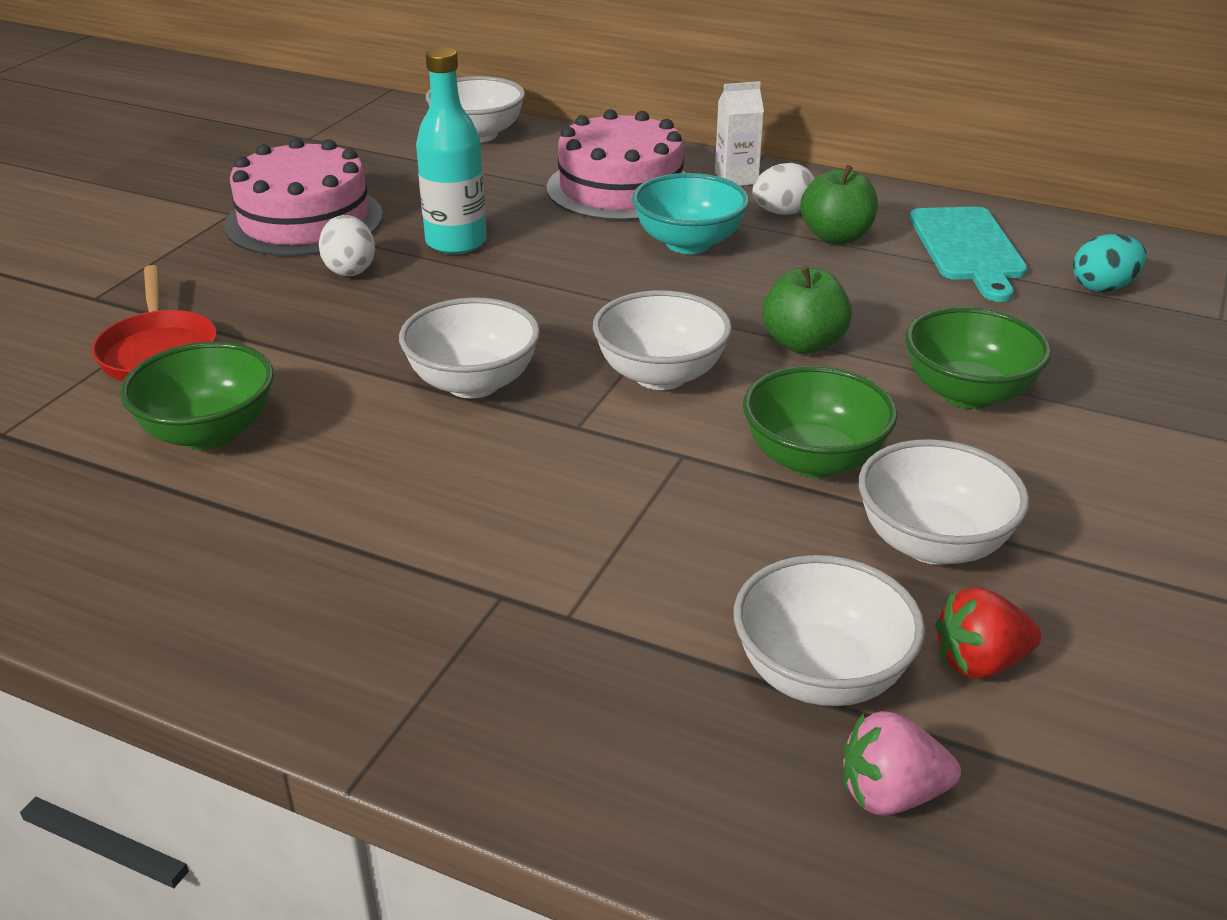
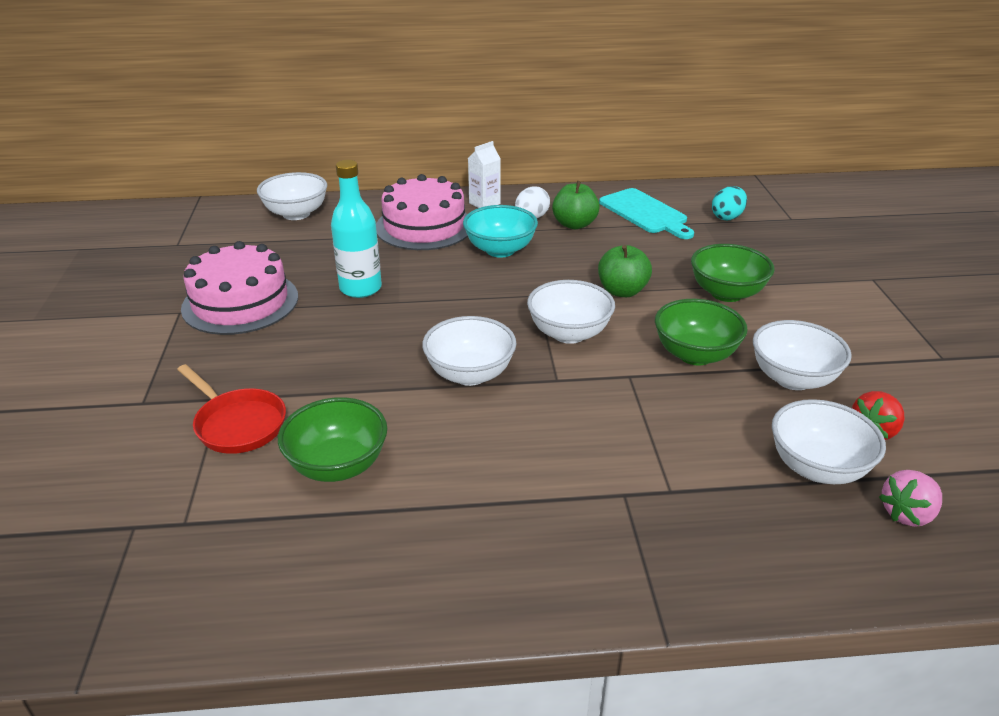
camera: 30 degrees left, 0 degrees up
white egg [319,215,375,276] -> none

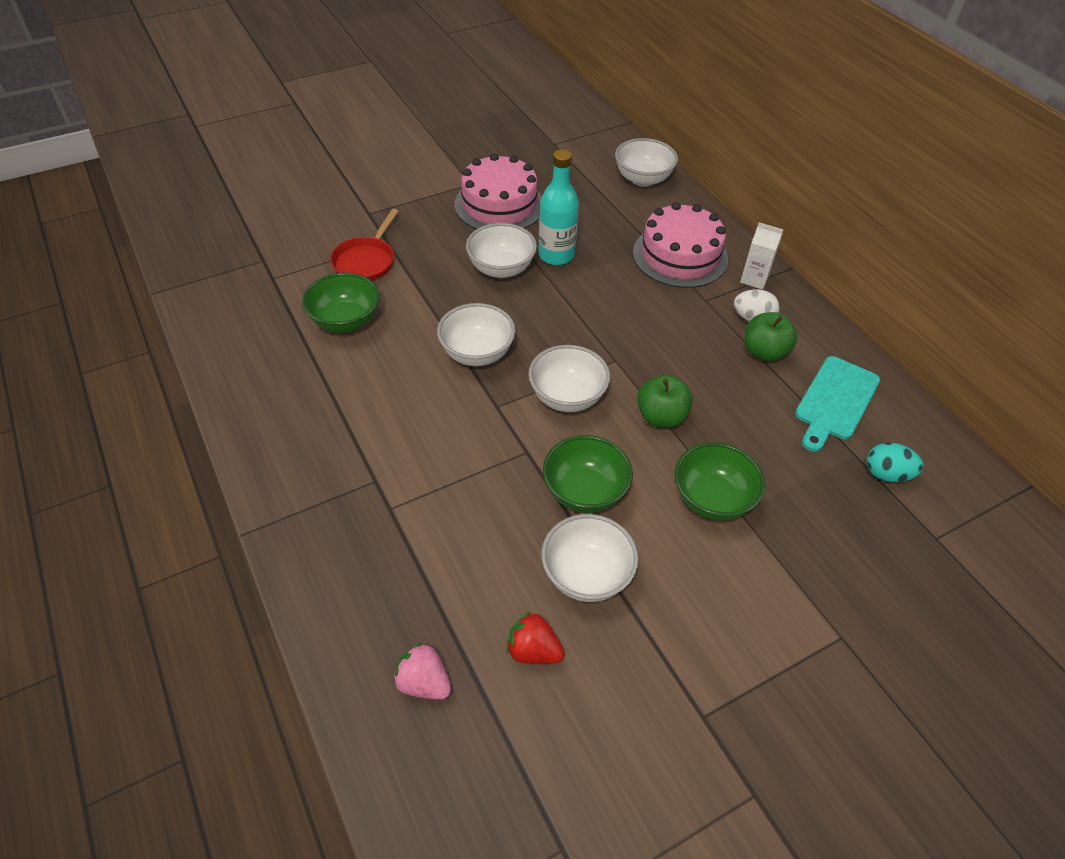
camera: 65 degrees right, 15 degrees up
turquoise bowl [463,205,538,258] -> none
white bowl [772,399,886,484] -> white bowl moved to [466,223,537,278]

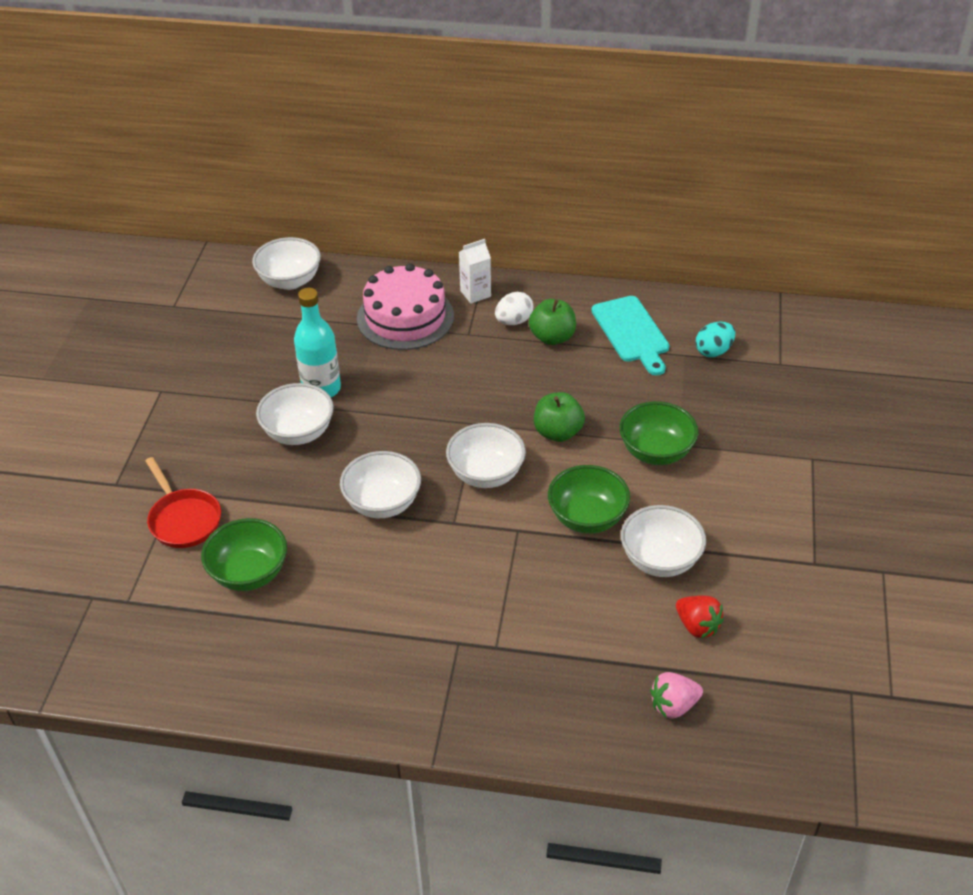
camera: 50 degrees left, 5 degrees down
pink cake [454,153,542,229] -> none
red strawberry [506,612,565,664] -> red strawberry turned 105 degrees counterclockwise [676,596,724,638]

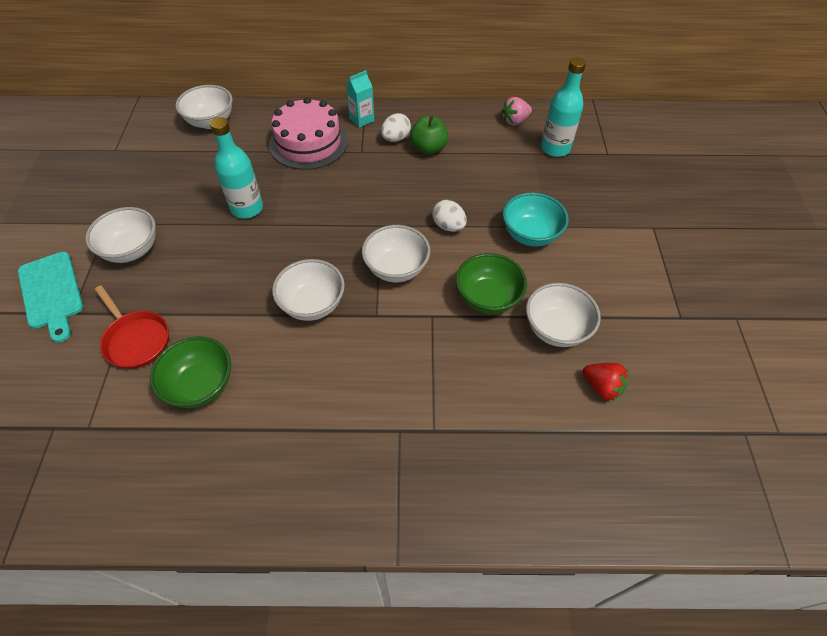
camera: 10 degrees left, 10 degrees up
white bowl [256,383,334,445] -> white bowl moved to [85,207,156,263]
white carton [459,239,491,304] -> turquoise carton [346,70,374,128]
green apple [534,392,585,442] -> white egg [432,200,467,232]
turquoise cutting board [591,296,669,376] -> turquoise cutting board moved to [18,252,83,343]
green bowl [619,401,698,465] -> turquoise bowl [503,192,569,247]
pink strawberry [650,672,703,719] -> pink strawberry moved to [501,97,532,126]
turquoise egg [696,322,735,357] -> turquoise bottle [541,57,586,157]

